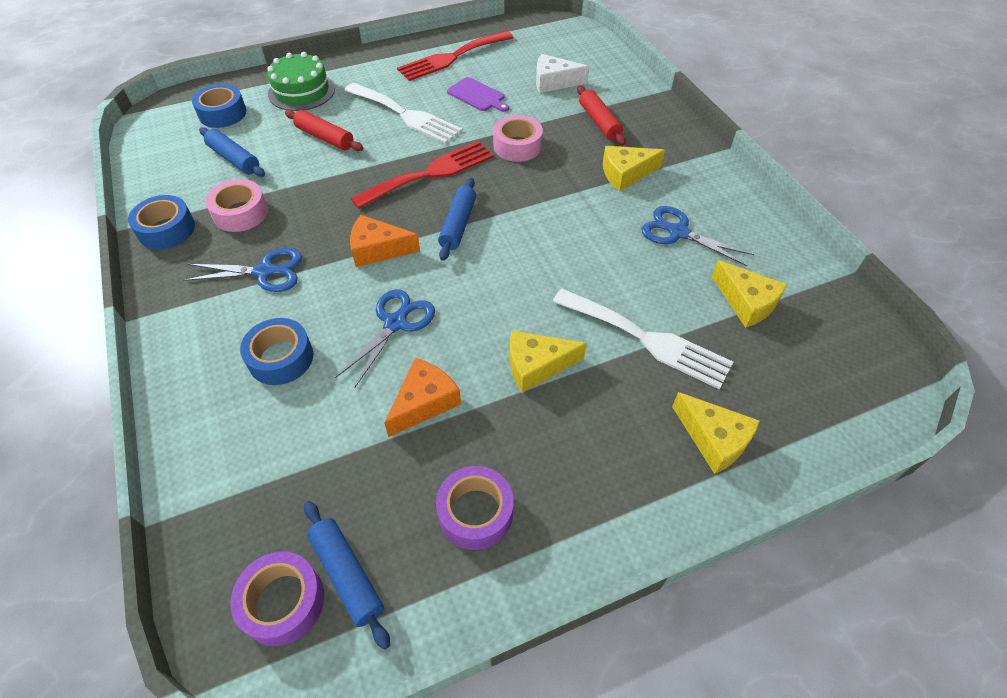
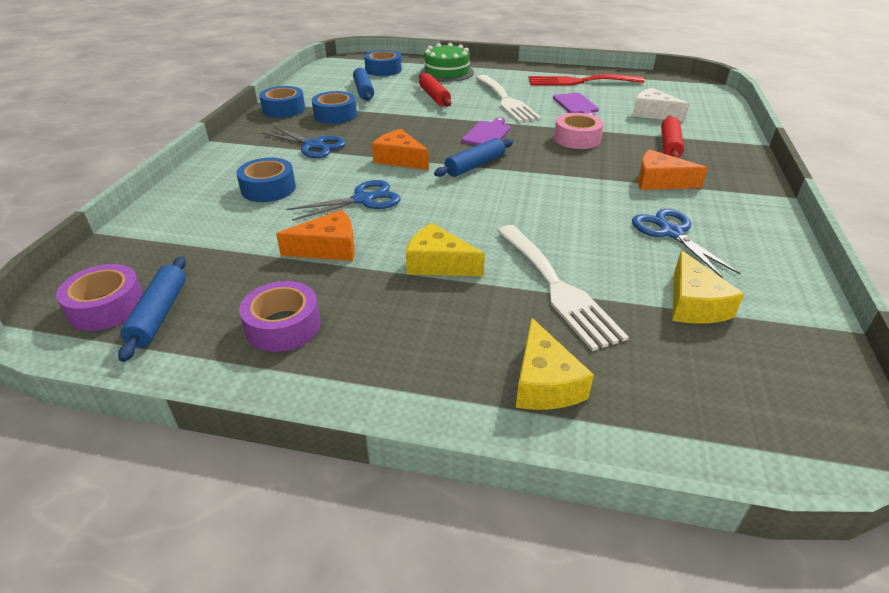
camera: 35 degrees right, 15 degrees down
pink tape [206,179,268,232] -> blue tape [312,91,357,124]
red fork [351,141,494,209] -> purple cutting board [462,117,510,145]
yellow cheese [603,146,665,191] -> orange cheese [638,149,708,190]

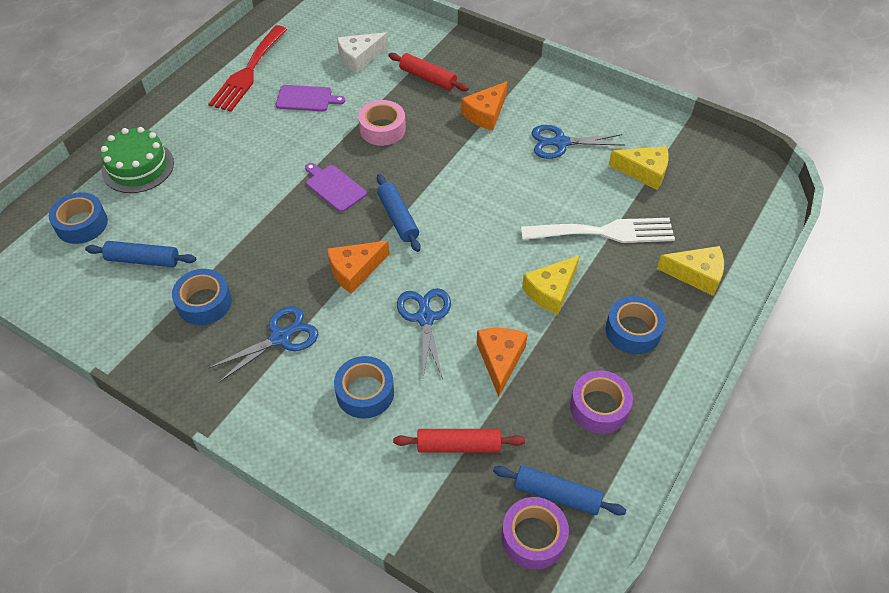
camera: 70 degrees left, 15 degrees up
blue tape [259,86,305,118] -> blue tape moved to [606,296,666,354]
red rolling pin [419,73,451,106] -> red rolling pin moved to [393,429,525,453]
white fork [476,75,541,122] -> none

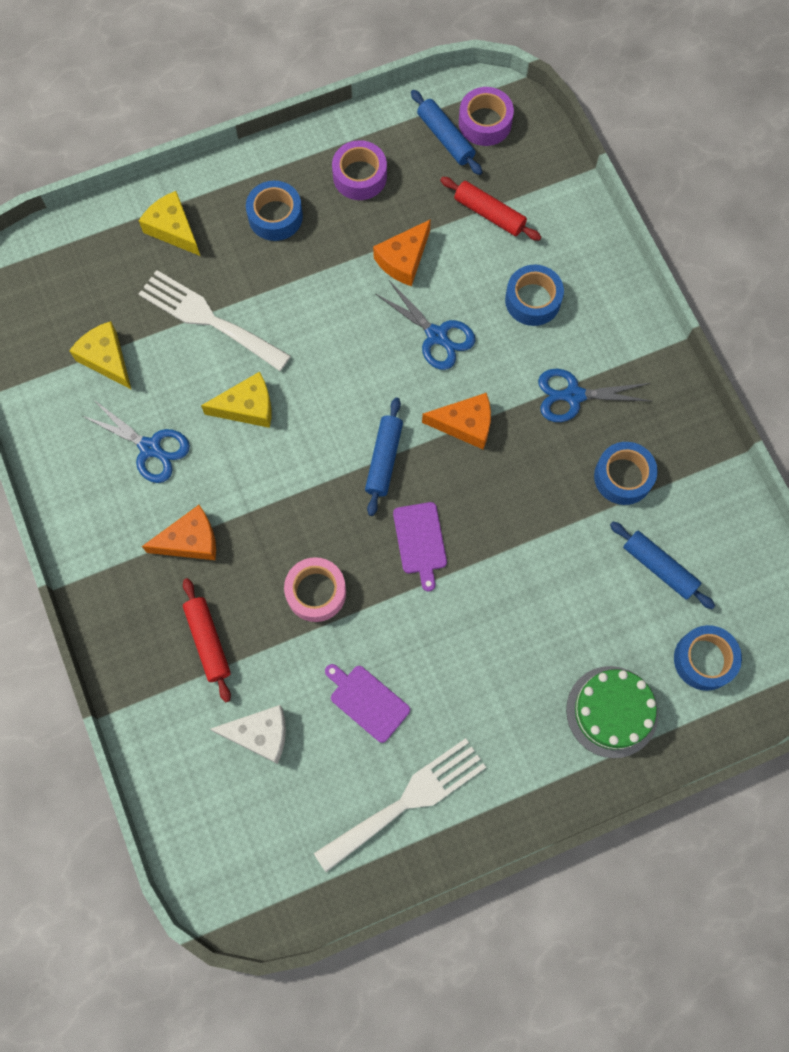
camera: 145 degrees left, 20 degrees up
red fork [209,25,287,112] -> white fork [314,738,486,872]
blue scissors [397,288,451,379] -> blue scissors turned 75 degrees counterclockwise [376,281,475,370]
yellow cheese [522,255,580,315] -> yellow cheese moved to [201,372,272,428]

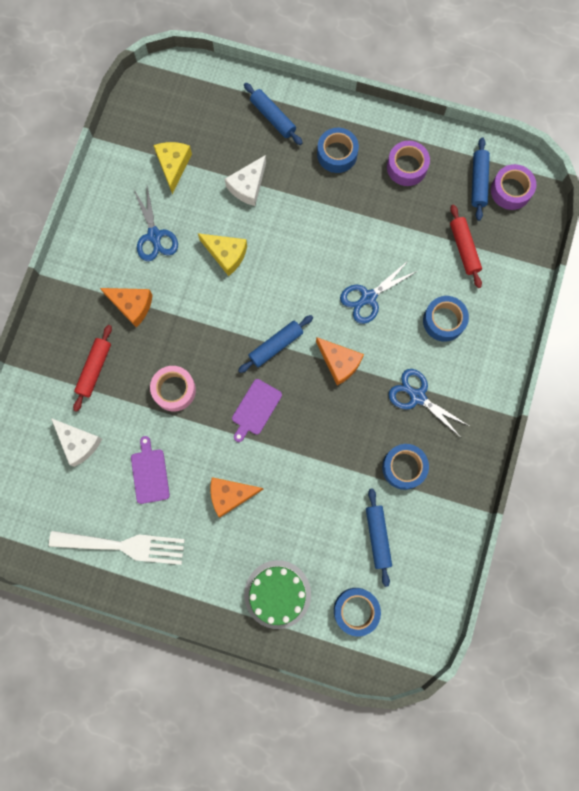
camera: 40 degrees right, 5 degrees up
yellow cheese [139,191,200,256] -> blue rolling pin [244,83,303,145]
white fork [139,270,291,371] -> white cheese [225,155,266,206]
orange cheese [373,219,431,286] -> orange cheese moved to [211,477,263,517]
blue scissors [376,281,475,370] -> blue scissors turned 60 degrees clockwise [340,260,417,324]

